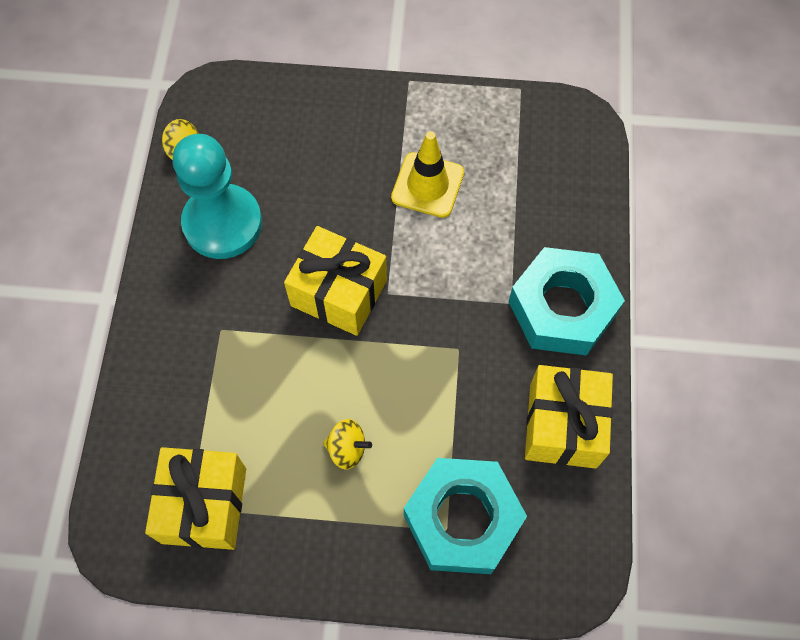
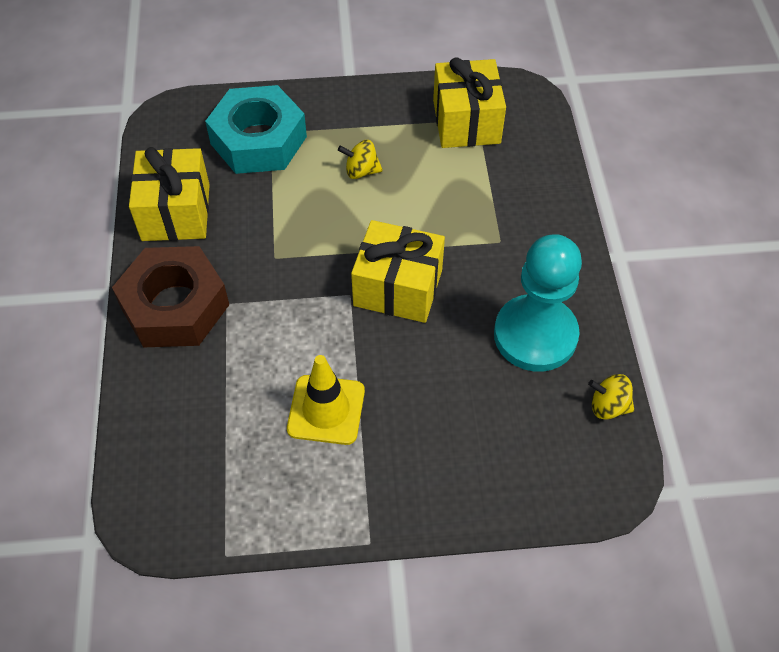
camera: 170 degrees right, 10 degrees down
turquoise nut [508,247,625,356] -> brown nut [112,246,229,347]

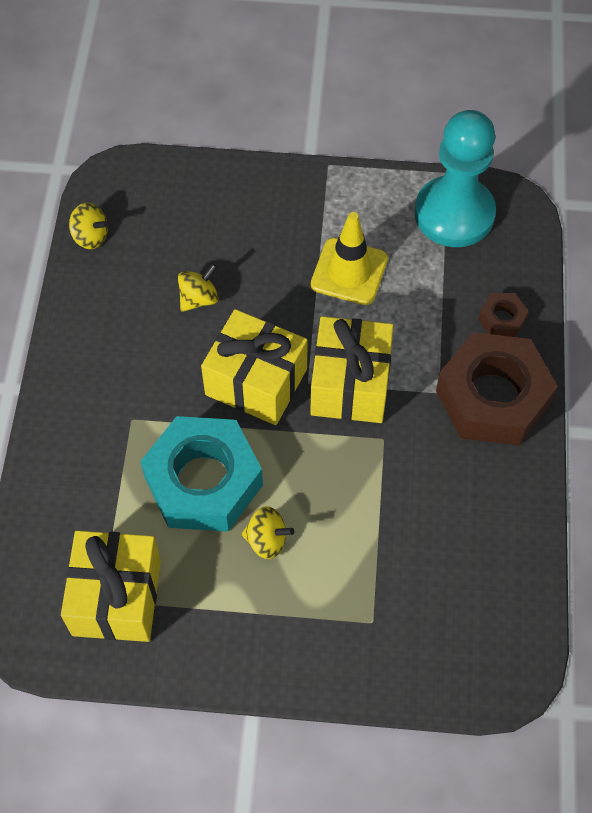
camera: 170 degrees left, 5 degrees up
yellow gift [129,147,210,241] -> yellow gift moved to [310,316,394,423]
turquoise nut [205,85,307,174] -> turquoise nut moved to [140,416,263,532]
turquoise pawn [494,234,582,372] -> turquoise pawn moved to [414,110,496,247]
none -> yellow spinning top [178,263,219,312]
none -> brown nut [478,293,529,337]

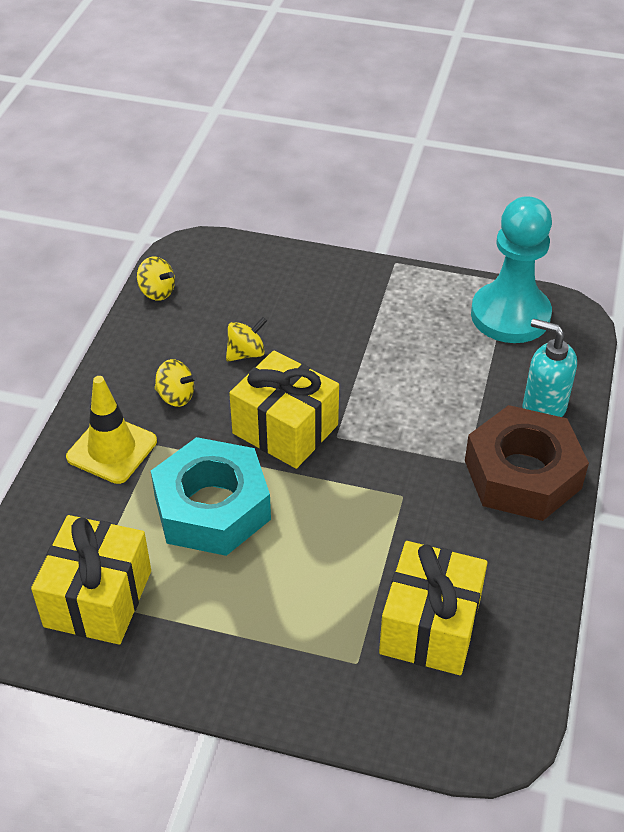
camera: 10 degrees right, 15 degrees down
yellow spinning top [242,506,294,559] -> yellow spinning top moved to [154,359,197,407]
yellow gift [310,316,394,423] -> yellow gift moved to [379,541,488,675]
yellow traffic cone [311,212,388,305] -> yellow traffic cone moved to [66,376,157,484]
brown nut [478,293,529,337] -> turquoise soap dispenser [522,319,577,417]

